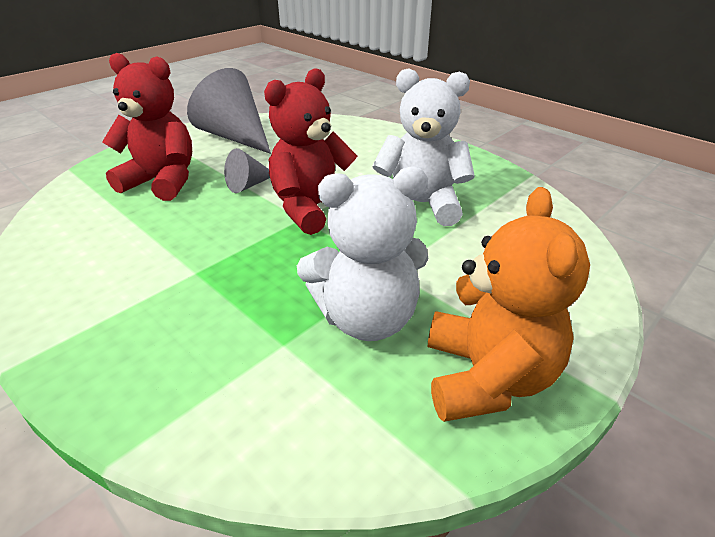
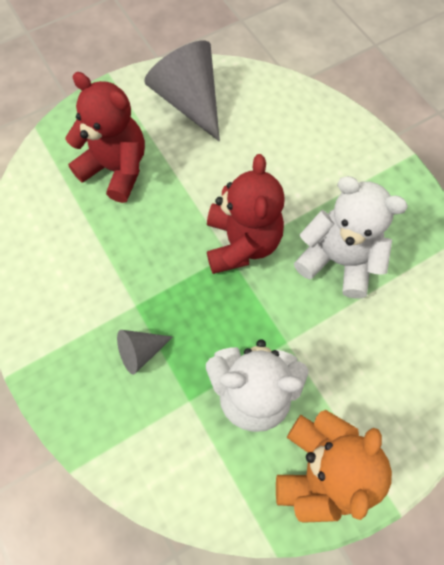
camera: 15 degrees right, 30 degrees up
grey cone [224,148,270,193] -> grey cone moved to [117,330,173,375]
red teddy bear [264,68,358,235] -> red teddy bear turned 120 degrees clockwise [207,154,285,274]

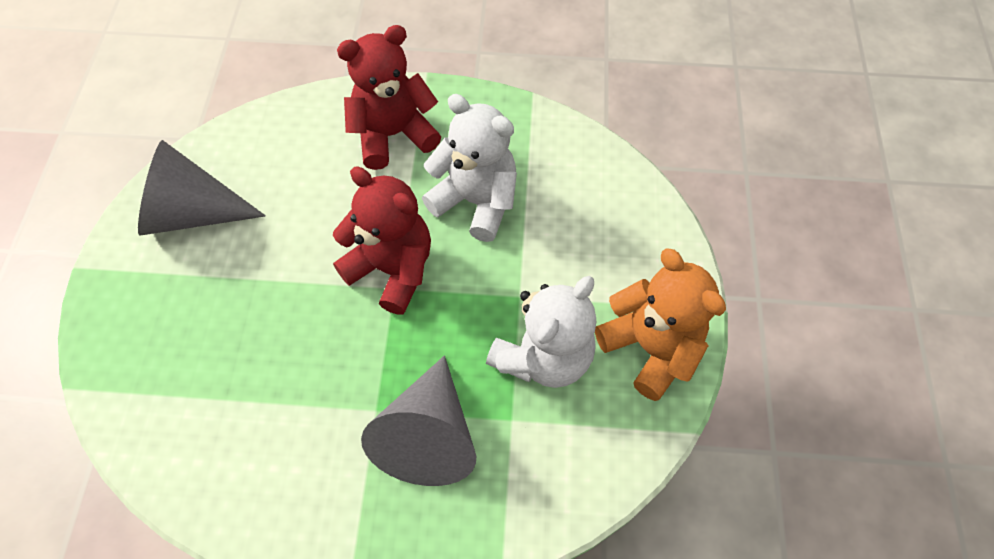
camera: 55 degrees left, 5 degrees down
red teddy bear [65,72,145,203] -> red teddy bear moved to [337,25,441,170]
grey cone [117,330,173,375] -> grey cone [361,356,476,486], size x1.98
white teddy bear [294,176,408,299] -> white teddy bear turned 60 degrees clockwise [422,94,517,242]

